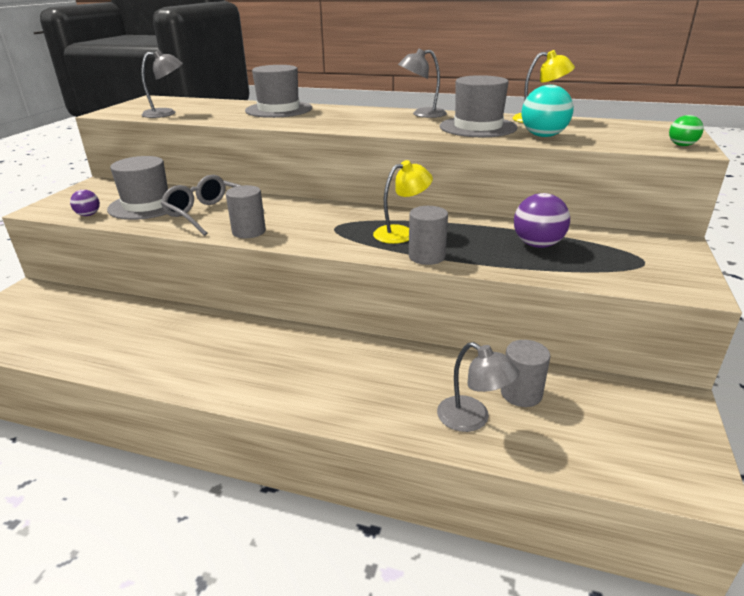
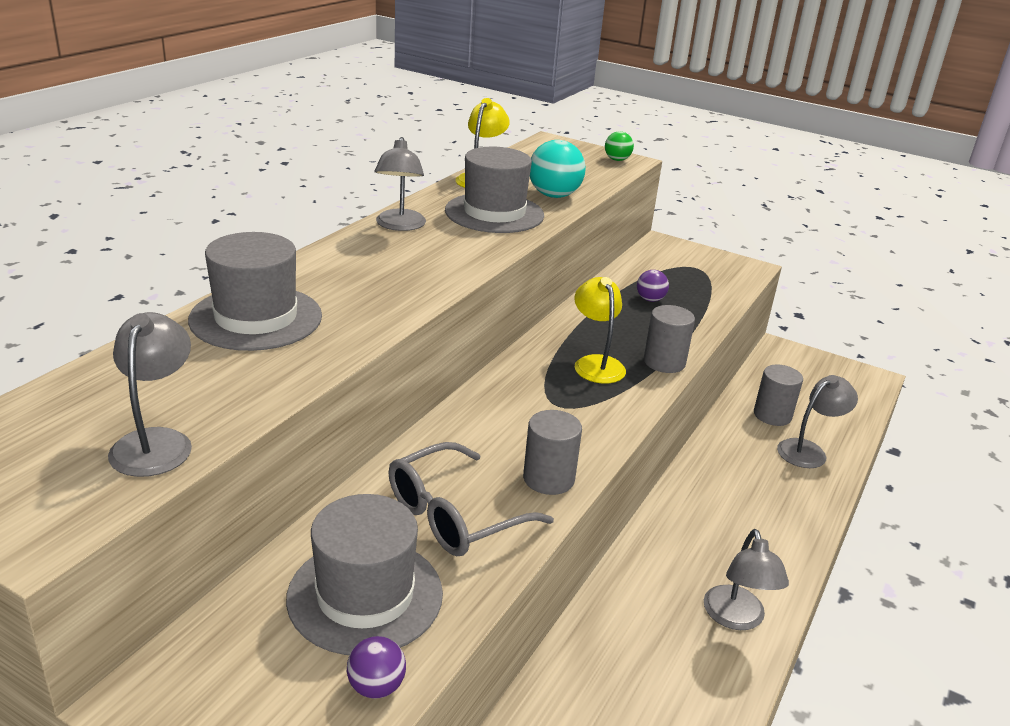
camera: 80 degrees left, 0 degrees up
purple ball [514,193,570,248] -> purple ball [637,270,669,302], size x0.57
none -> grey lamp [704,529,789,630]

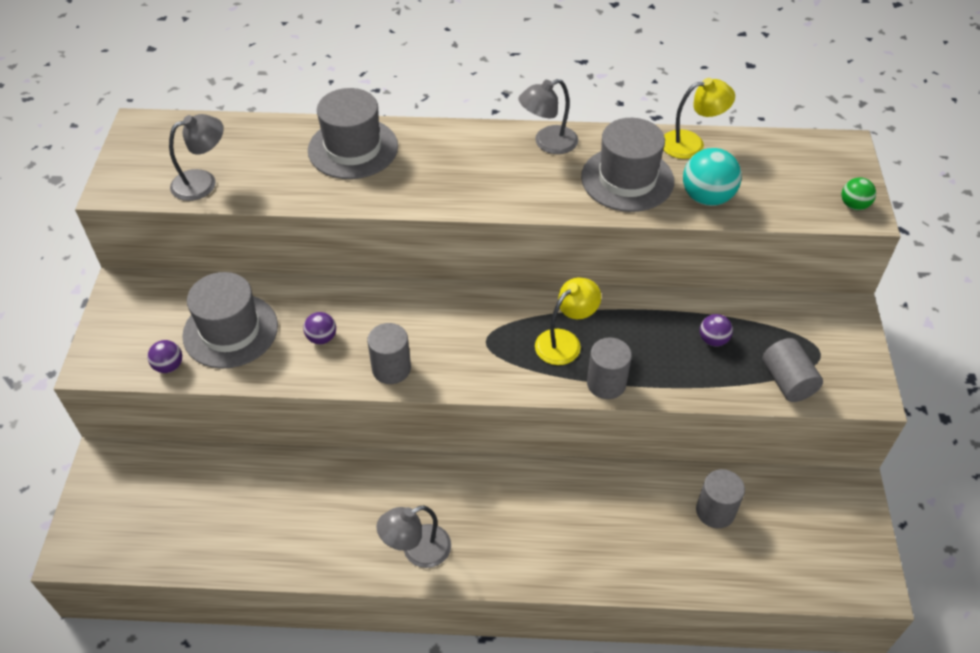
camera: 65 degrees right, 20 degrees up
grey glasses [388,442,554,556] -> purple ball [303,312,336,344]
grey lamp [777,375,858,468] -> none
none -> grey cylinder [762,338,823,402]

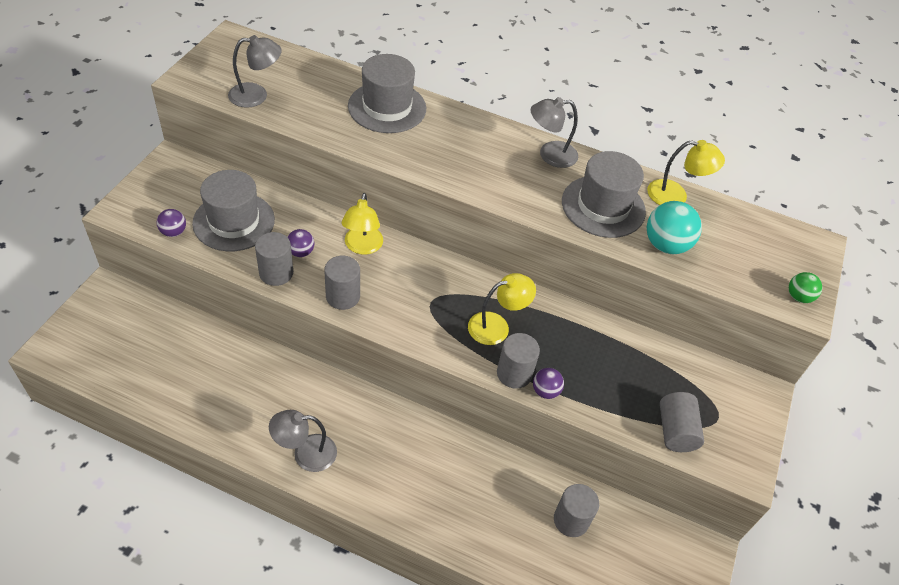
camera: 15 degrees right, 0 degrees up
purple ball [700,314,733,347] -> purple ball moved to [533,368,564,399]
none -> grey cylinder [255,232,293,286]
none -> yellow lamp [342,193,383,255]

